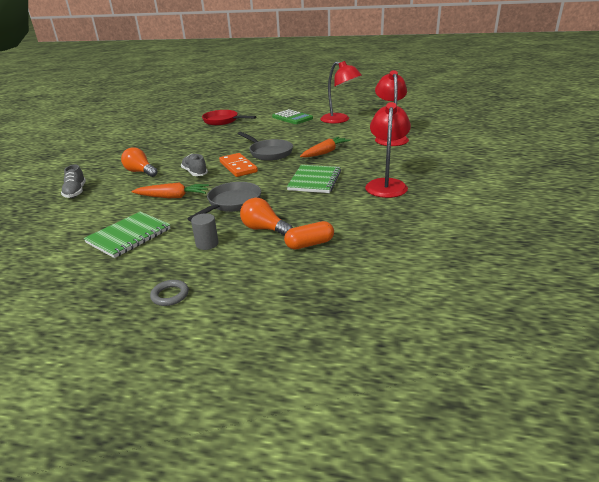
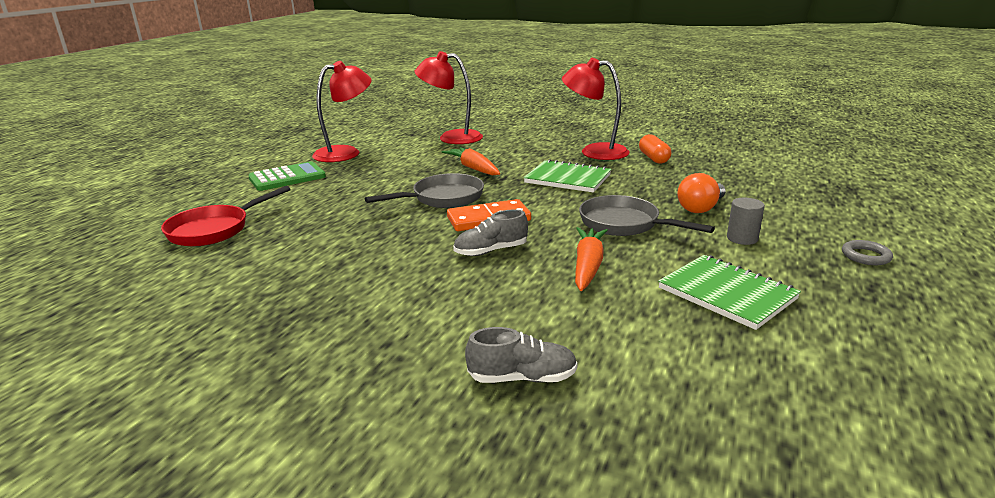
camera: 80 degrees left, 5 degrees down
orange light bulb [121,147,158,177] -> none
orange capsule [284,221,334,250] -> orange capsule moved to [639,134,671,164]

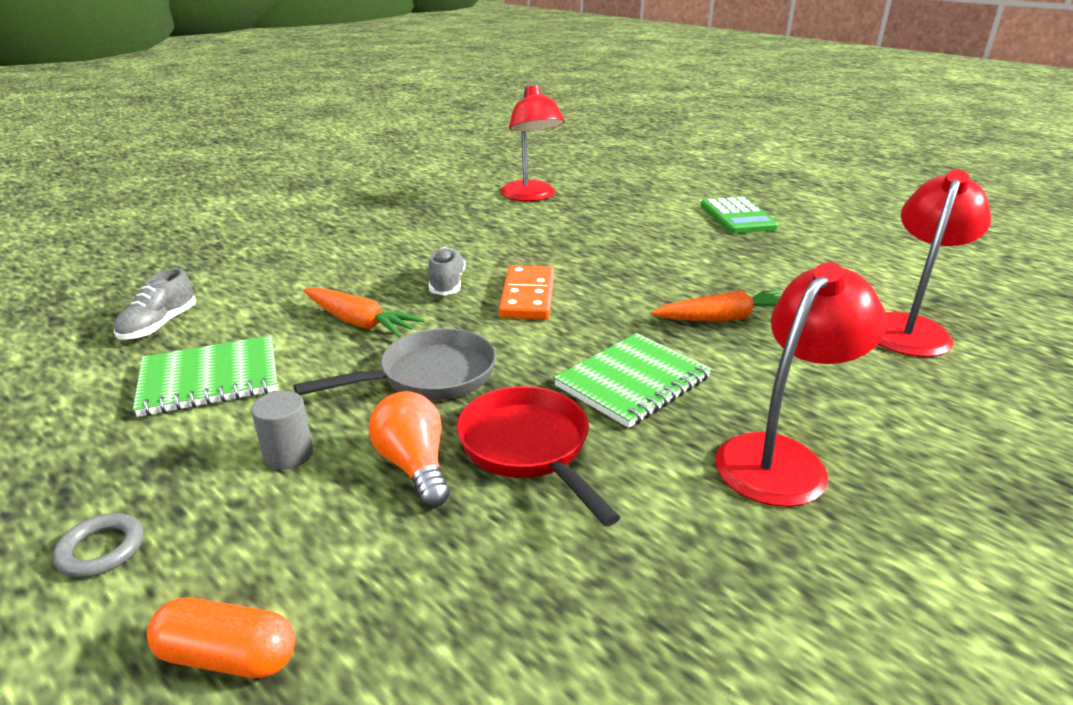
camera: 110 degrees right, 5 degrees up
red pan [161,186,291,246] -> red pan moved to [457,386,620,526]
red lamp [312,61,372,162] -> red lamp moved to [500,84,565,201]
grey pan [365,173,484,208] -> none
grey shoe [465,327,578,383] -> grey shoe moved to [114,268,196,340]
orange capsule [639,134,671,164] -> orange capsule moved to [147,598,295,678]

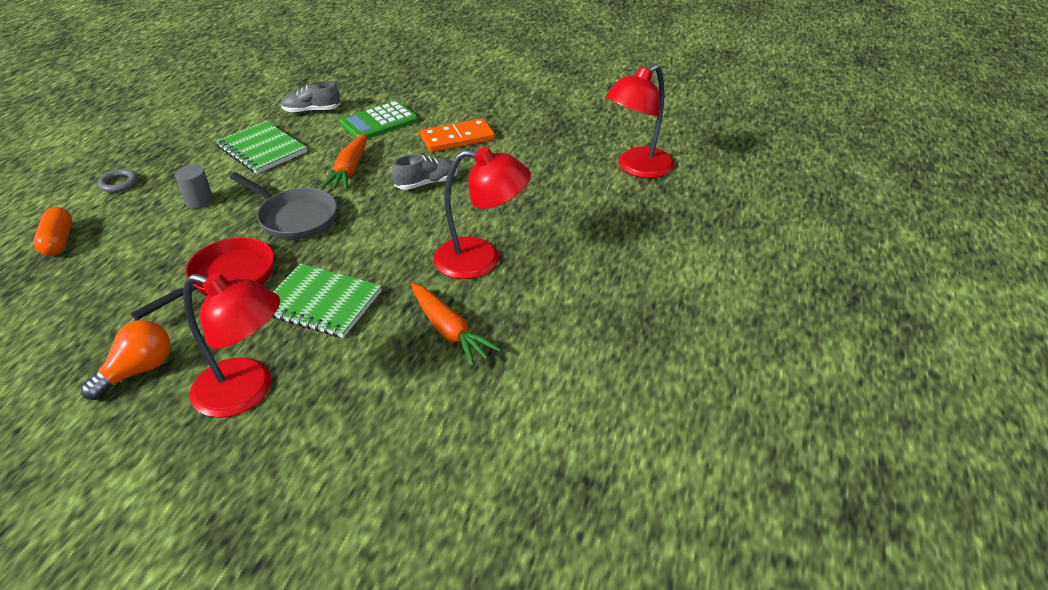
camera: 65 degrees right, 10 degrees up
orange light bulb [369,391,450,508] -> orange light bulb moved to [81,320,170,400]
orange domino [499,265,554,320] -> orange domino moved to [420,118,495,152]
green calculator [701,197,779,233] -> green calculator moved to [339,101,418,139]
red lamp [878,170,991,357] -> red lamp moved to [433,147,531,279]

